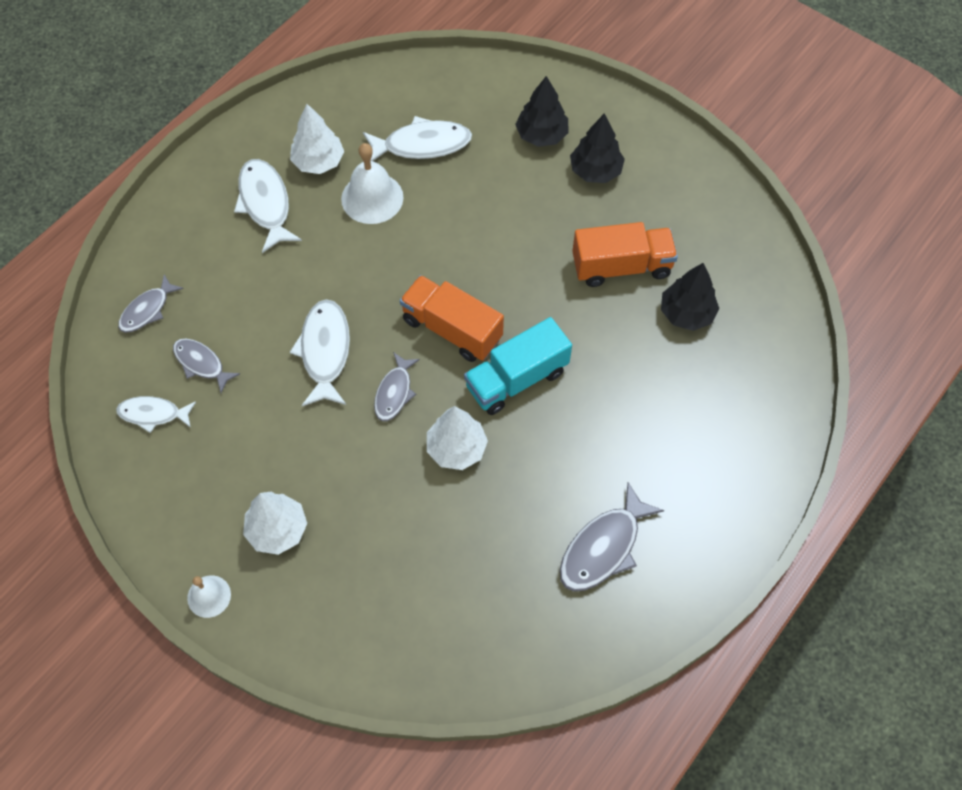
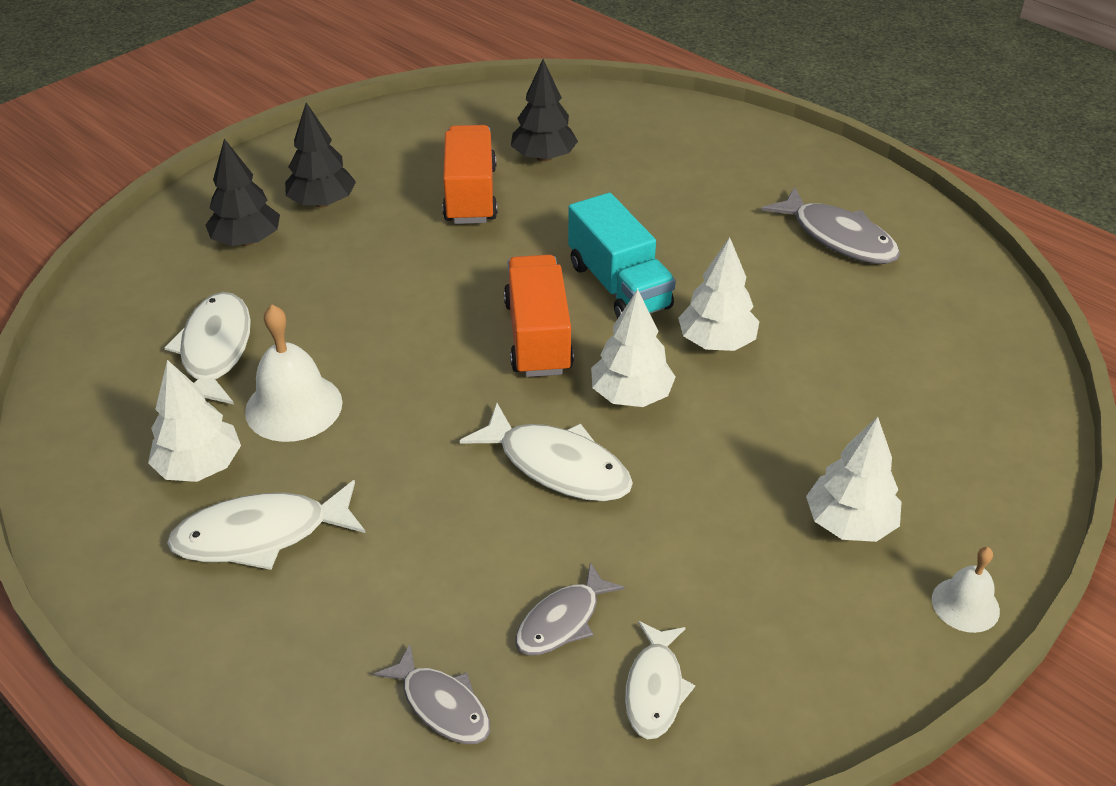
camera: 85 degrees left, 20 degrees down
white fish [290,299,350,406] -> white fish turned 150 degrees counterclockwise [460,403,633,501]
grey fish [374,352,420,421] -> white tree [591,289,676,407]
orange truck [400,275,504,362] -> orange truck turned 135 degrees clockwise [504,255,574,377]

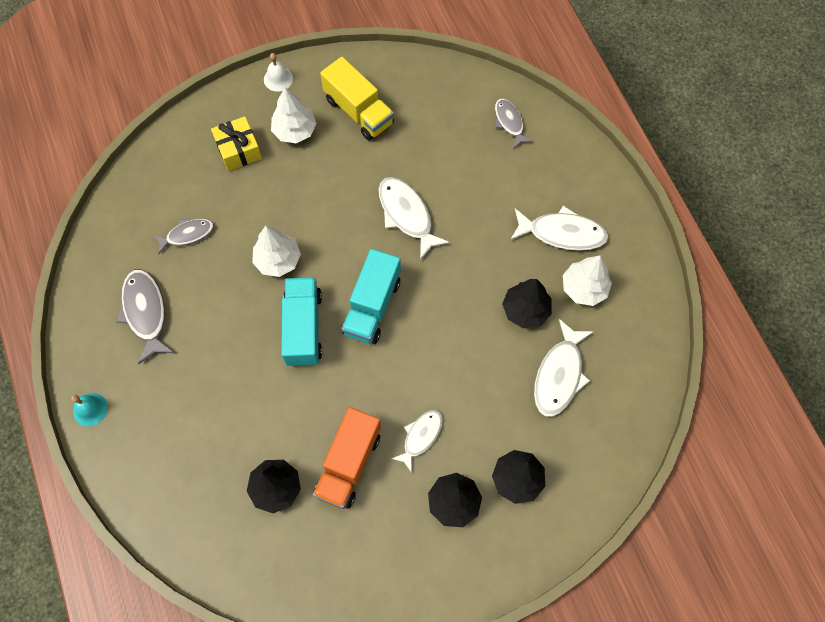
camera: 155 degrees left, 25 degrees up
white bell [245,305,343,442] -> black tree [502,279,552,328]
orange truck [504,255,574,377] -> turquoise truck [342,249,401,344]
grey fish [516,563,625,655] -> grey fish moved to [152,219,214,254]
white tree [591,289,676,407] -> none
white fish [625,621,695,739] -> white fish moved to [391,410,443,473]
none -> turquoise bell [71,393,108,426]
none -> yellow gift [211,116,262,171]
none -> yellow truck [320,57,394,140]

